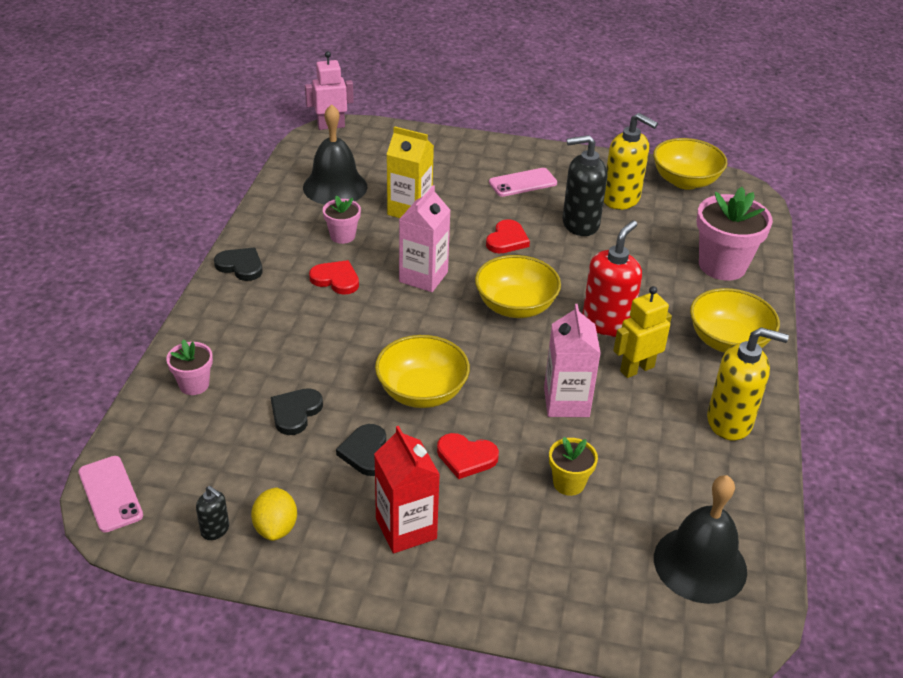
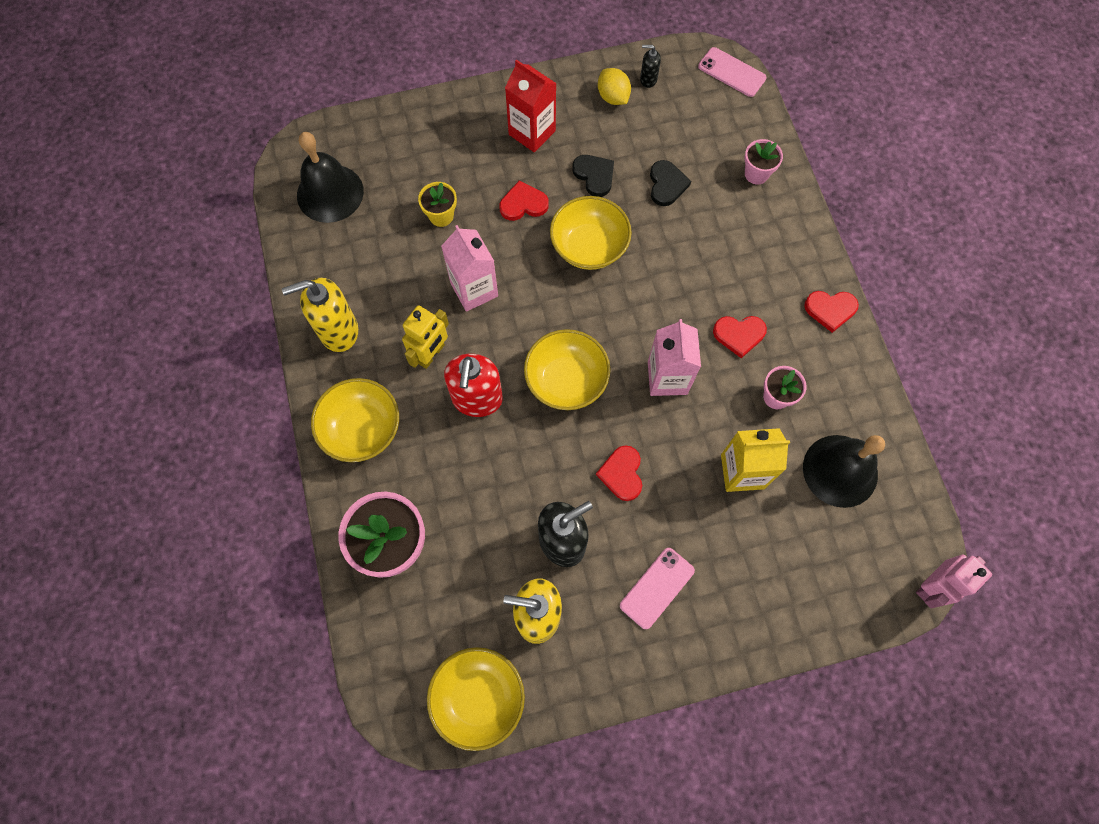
camera: 155 degrees right, 30 degrees up
black heart [214,248,263,281] -> red heart [804,291,859,333]

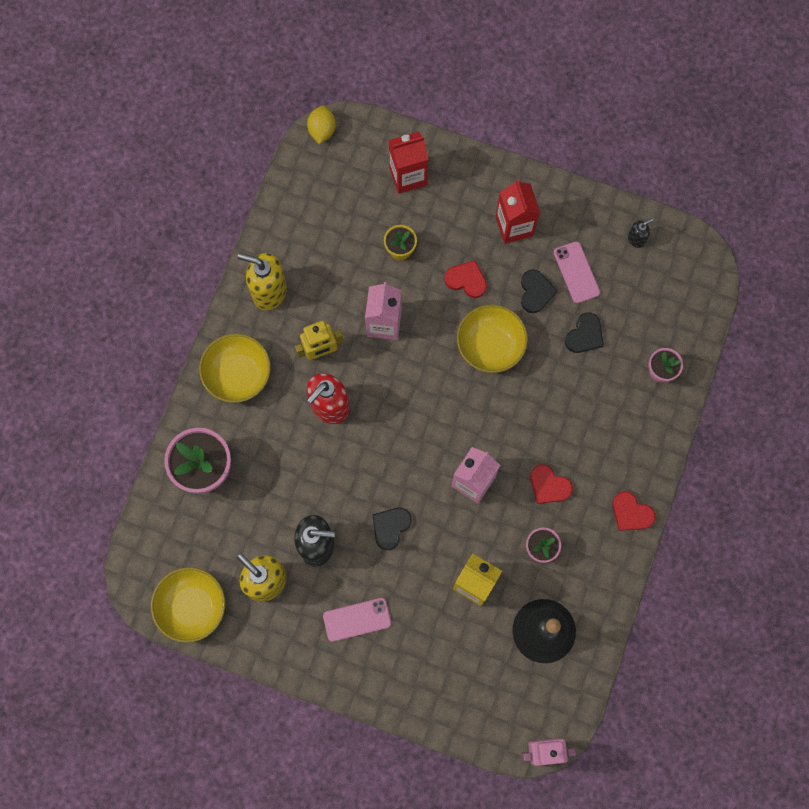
camera: 35 degrees right, 5 degrees up
black bell [297,132,364,223] -> none
yellow bowl [524,329,610,410] -> none
red heart [596,445,642,501] -> black heart [372,508,412,550]
yellow lemon [598,68,631,105] -> yellow lemon moved to [307,105,336,144]
black soap dispenser [640,45,661,88] -> black soap dispenser turned 105 degrees clockwise [628,218,654,248]
pink phone [698,47,766,97] -> pink phone moved to [554,241,600,303]
none -> red carton [388,131,428,194]

